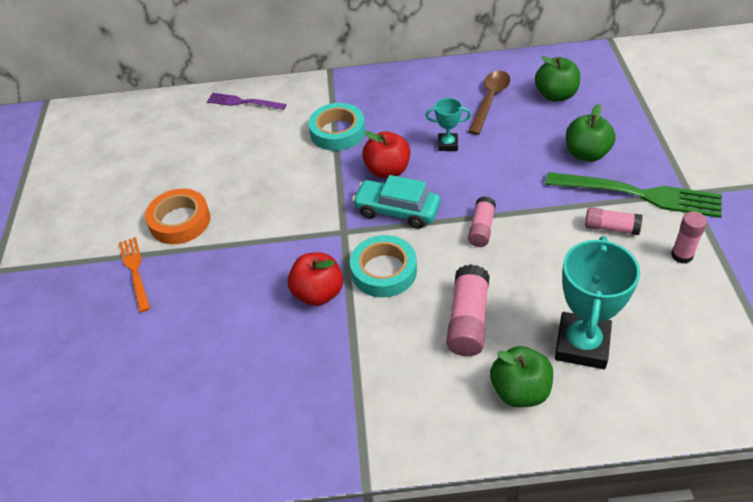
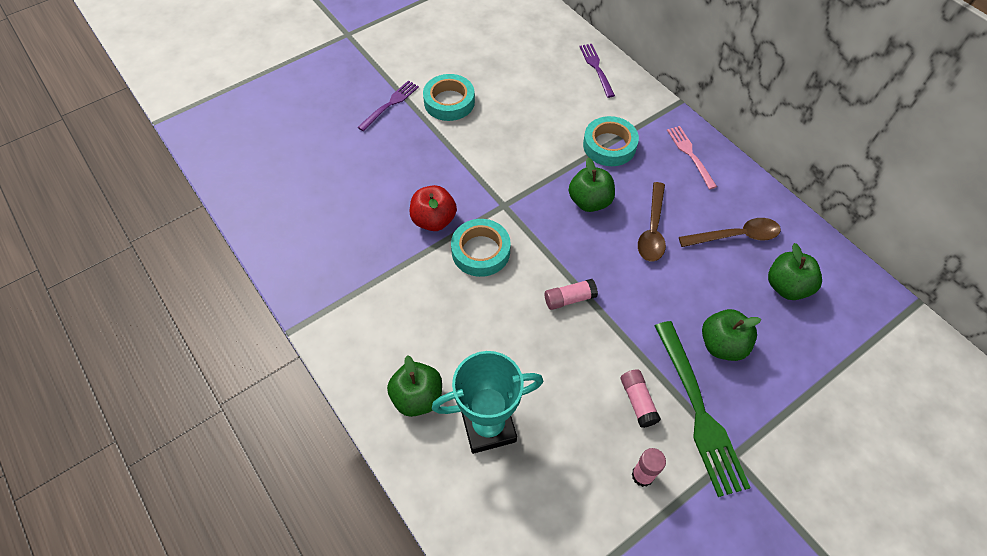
camera: 55 degrees right, 10 degrees up
orange fork [119,237,150,312] -> purple fork [358,80,419,131]
orange tape [145,189,210,244] -> turquoise tape [423,74,475,121]
turquoise car [352,175,440,229] -> none
red apple [362,131,410,178] -> green apple [569,158,615,212]
turquoise trophy [426,98,471,151] -> brown spoon [638,182,666,261]
pink glue stick [446,264,490,356] -> none
none -> pink fork [667,126,717,189]

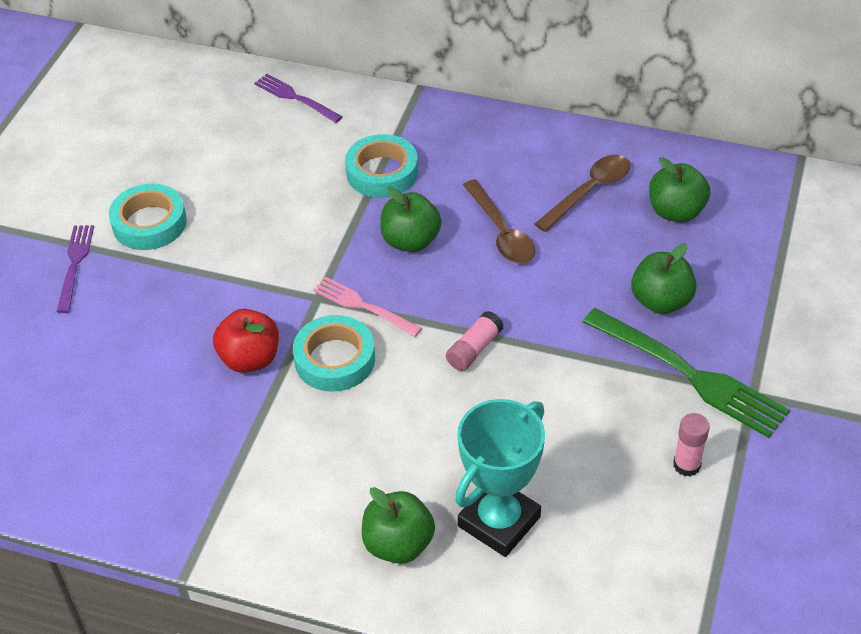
camera: 35 degrees left, 10 degrees down
pink glue stick [621,369,661,428] -> none
pink fork [667,126,717,189] -> pink fork moved to [313,277,422,337]

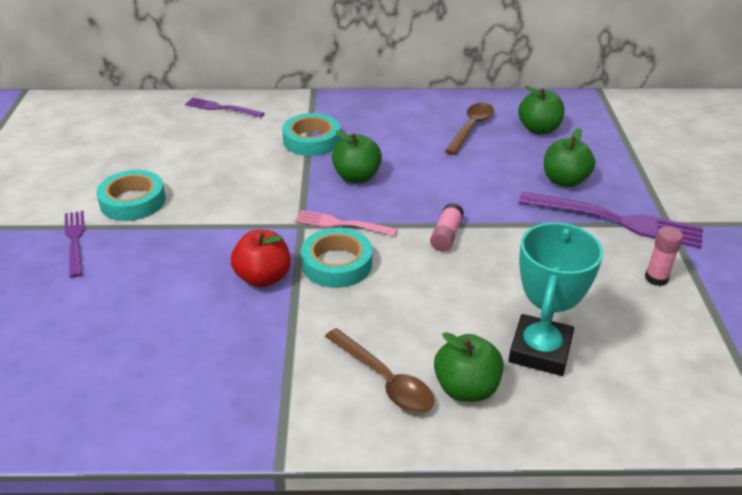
camera: 20 degrees left, 10 degrees down
brown spoon [463,179,535,264] -> brown spoon moved to [325,328,434,413]
green fork [583,308,790,438] -> purple fork [518,192,703,249]

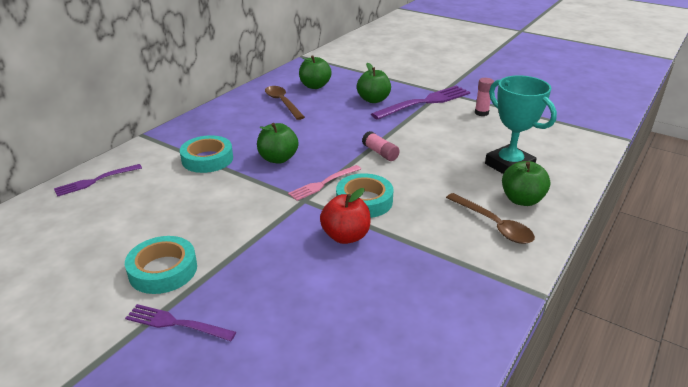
camera: 55 degrees left, 5 degrees down
brown spoon [325,328,434,413] -> brown spoon turned 60 degrees clockwise [446,193,535,244]

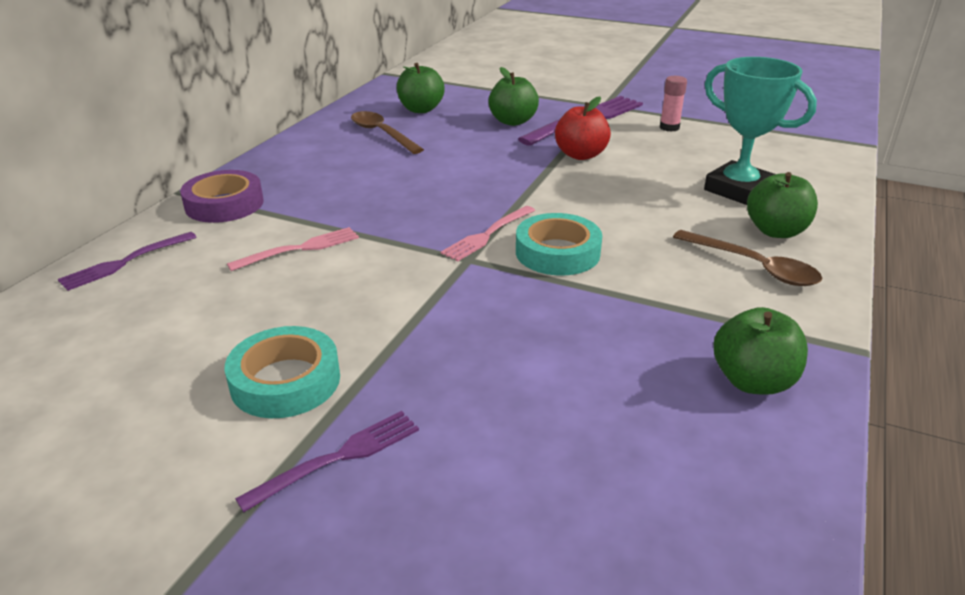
camera: 10 degrees left, 0 degrees up
purple fork [125,304,236,341] -> purple fork turned 135 degrees clockwise [235,411,419,512]
turquoise tape [180,135,233,173] -> none
green apple [257,123,299,164] -> green apple moved to [714,307,808,395]
red apple [320,188,370,244] -> red apple moved to [555,97,611,160]
pink glue stick [362,131,400,161] -> none
none -> purple tape [180,170,264,223]
none -> pink fork [227,227,359,271]

